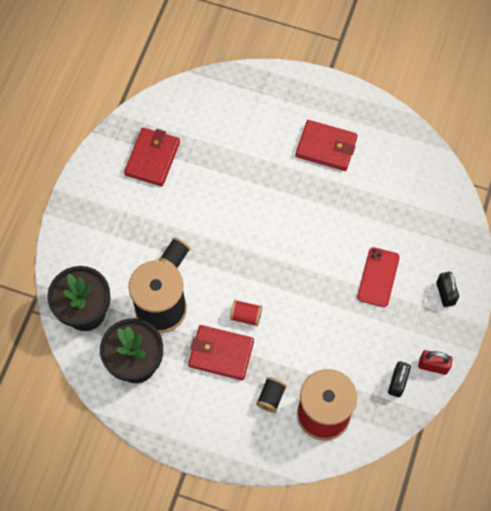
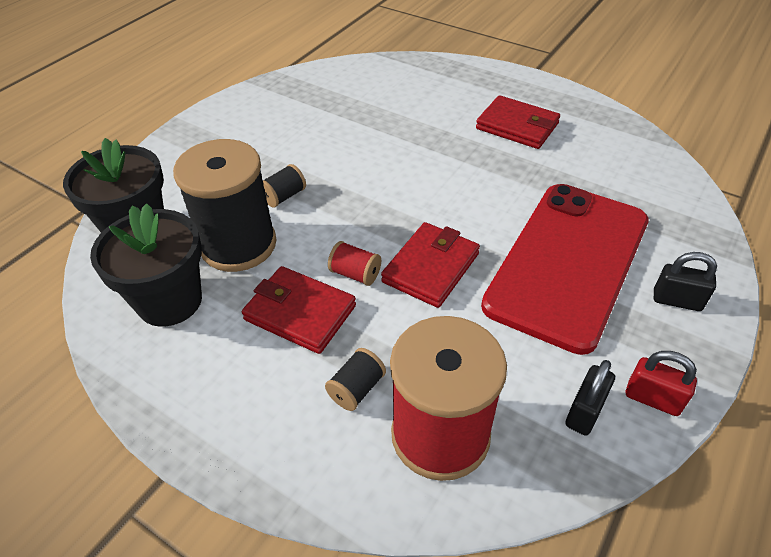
camera: 15 degrees right, 20 degrees down
red wallet [124,127,180,186] -> red wallet moved to [381,222,480,308]
red phone [357,247,400,307] -> red phone [481,184,649,355], size x2.28
black padlock [436,271,459,307] -> black padlock turned 75 degrees counterclockwise [654,252,717,311]

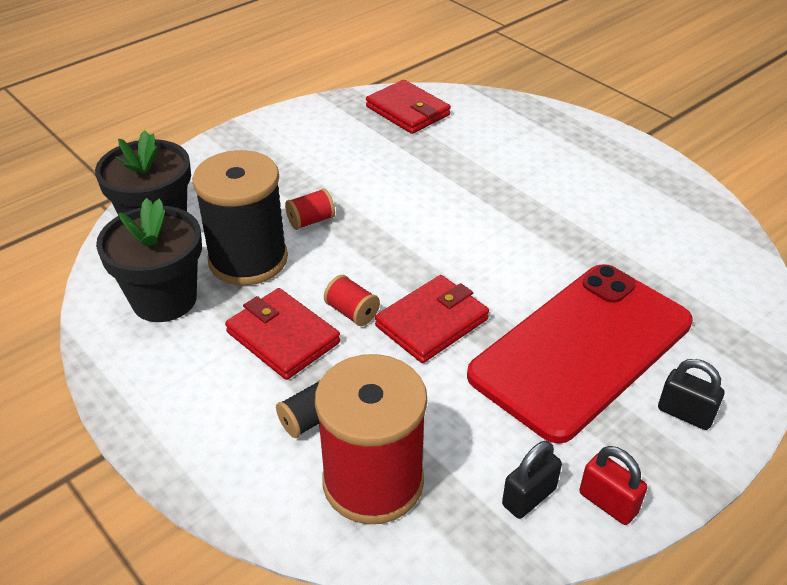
camera: 15 degrees right, 5 degrees down
black spool [263,164,306,207] -> red spool [285,189,335,230]
red wallet [476,95,560,149] -> red wallet moved to [366,80,451,134]

